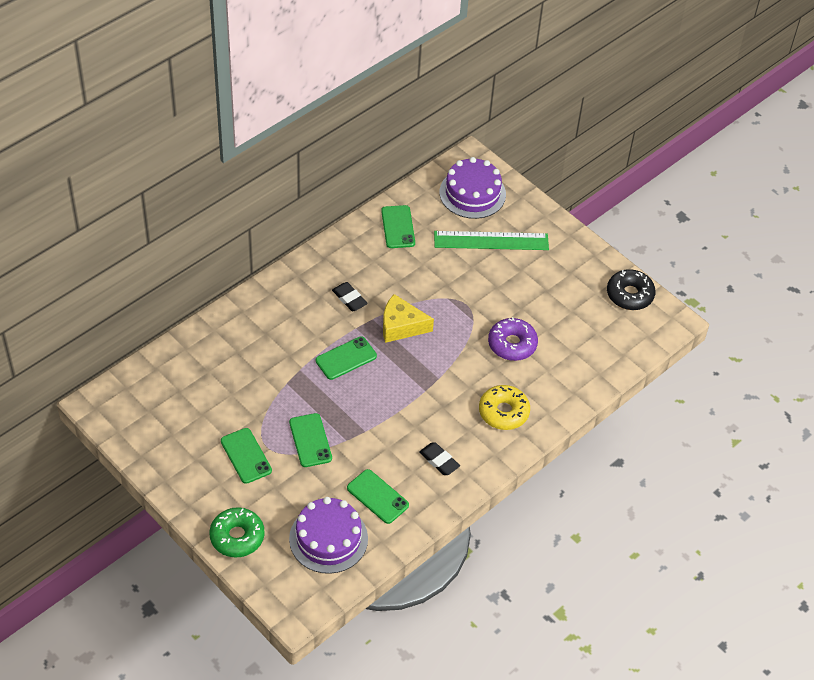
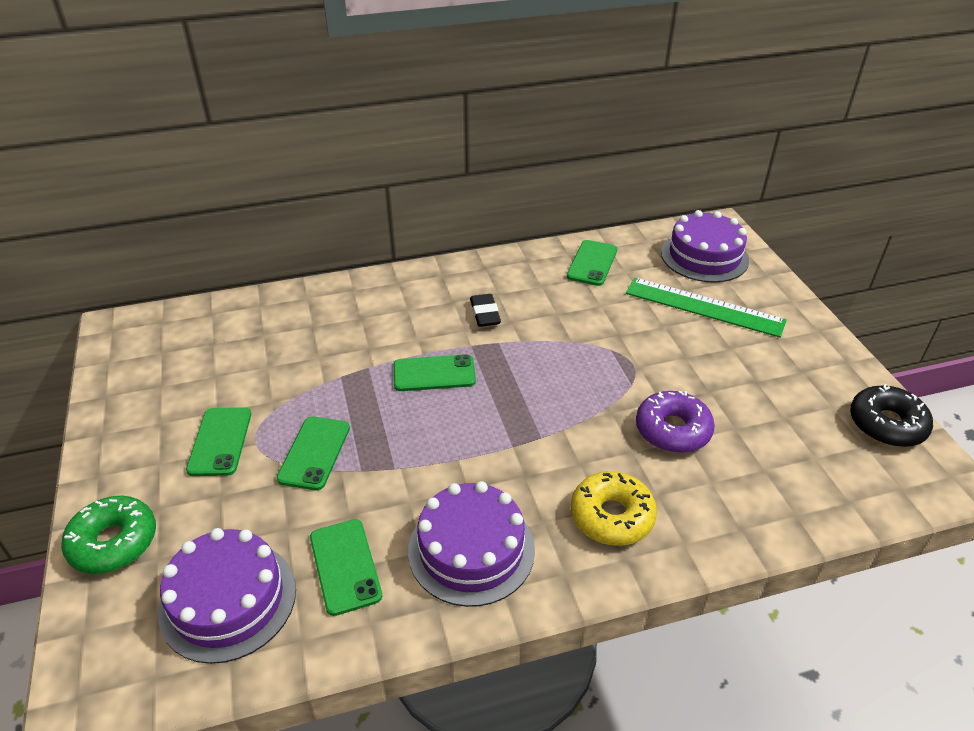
camera: 30 degrees right, 10 degrees down
yellow cheese [383,294,434,343] -> none
black eraser [419,442,460,475] -> purple cake [408,481,535,607]

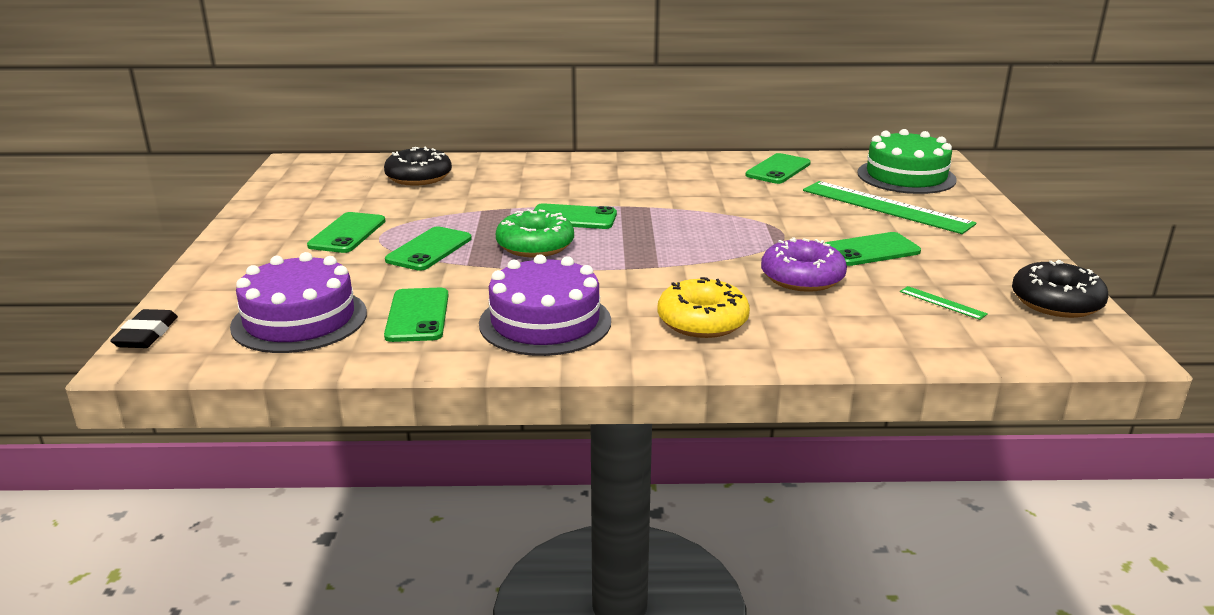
camera: 15 degrees right, 15 degrees down
green donut [61,496,156,574] -> green donut moved to [496,209,574,257]
black eraser [470,294,501,327] -> black eraser moved to [110,309,178,348]
purple cake [661,210,749,283] -> green cake [857,129,957,194]
none -> black donut [384,147,452,186]
none -> green phone [825,232,921,266]
none -> green ruler [900,286,988,320]

